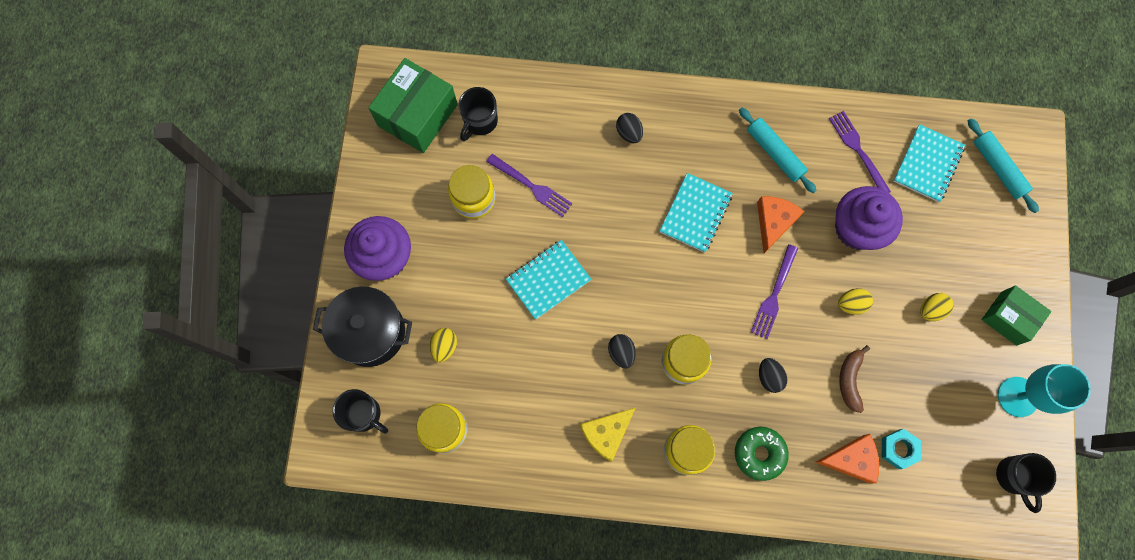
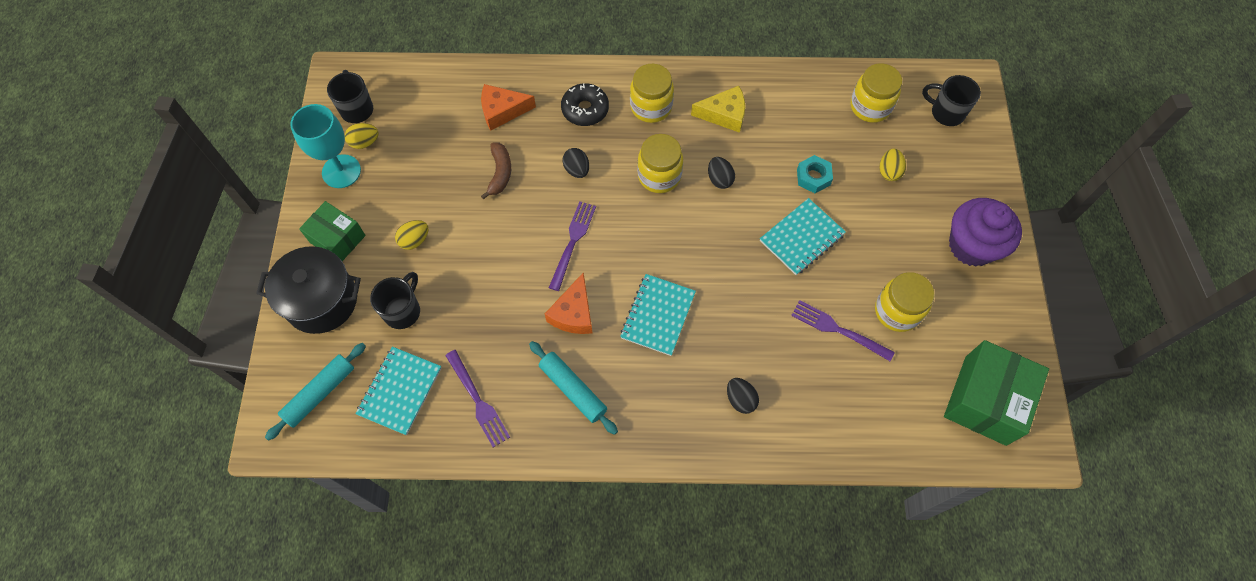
camera: 175 degrees right, 10 degrees down
black pot [313,286,412,367] -> black pot moved to [256,246,361,334]
black mug [458,87,498,141] -> black mug moved to [370,272,420,329]
yellow cheese [580,408,635,462] -> yellow cheese turned 45 degrees clockwise [691,86,745,133]
green donut [735,427,789,481] -> black donut [561,83,609,126]
purple cupcake [835,186,903,250] -> none
yellow egg [838,288,873,315] -> yellow egg moved to [345,123,379,149]
turquoise nut [882,429,921,469] -> turquoise nut moved to [797,155,833,193]
turquoise rolling pin [968,118,1039,213] -> turquoise rolling pin turned 75 degrees clockwise [265,343,366,441]

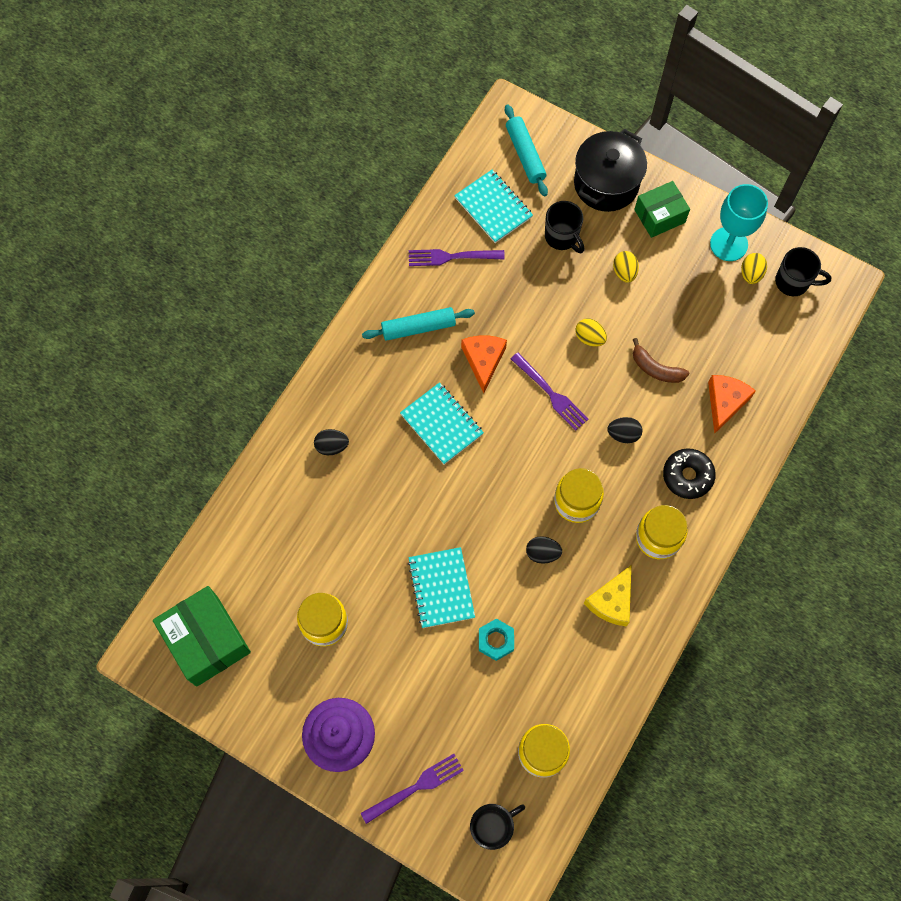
camera: 120 degrees right, 5 degrees up
orange cheese [545,272,592,334] -> orange cheese turned 45 degrees clockwise [461,335,507,393]
purple fork [791,300,895,361] -> purple fork moved to [361,754,464,824]
yellow egg [880,149,906,181] -> yellow egg moved to [575,318,607,346]

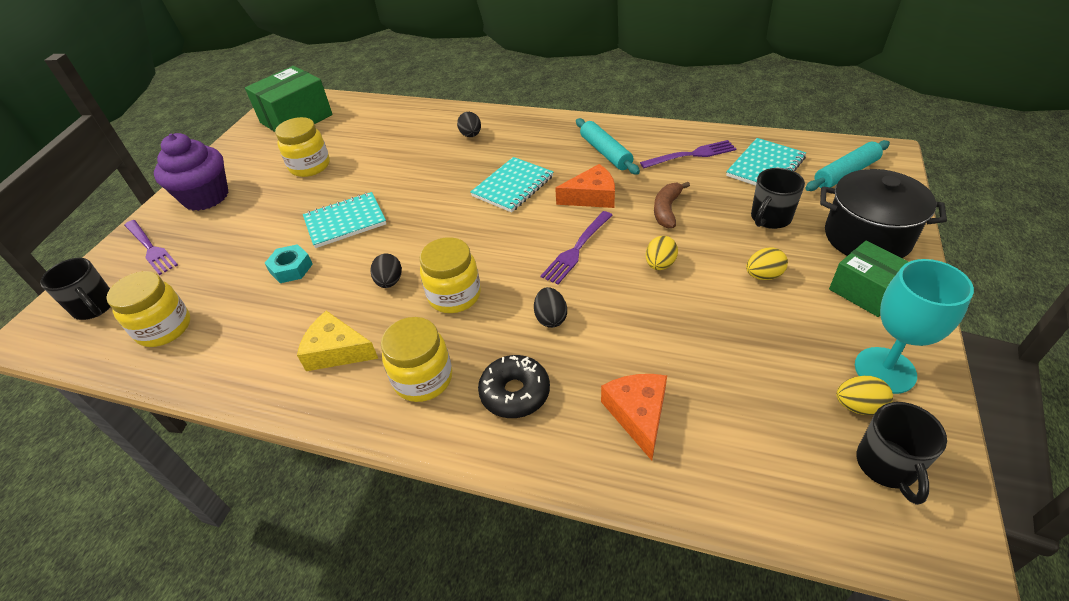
camera: 80 degrees right, 25 degrees down
purple fork [409,249,505,266] -> purple fork turned 90 degrees clockwise [640,140,736,168]
brown banana [633,338,689,383] -> brown banana moved to [654,182,690,228]
orange cheese [708,375,756,434] -> orange cheese turned 105 degrees counterclockwise [601,374,667,461]

